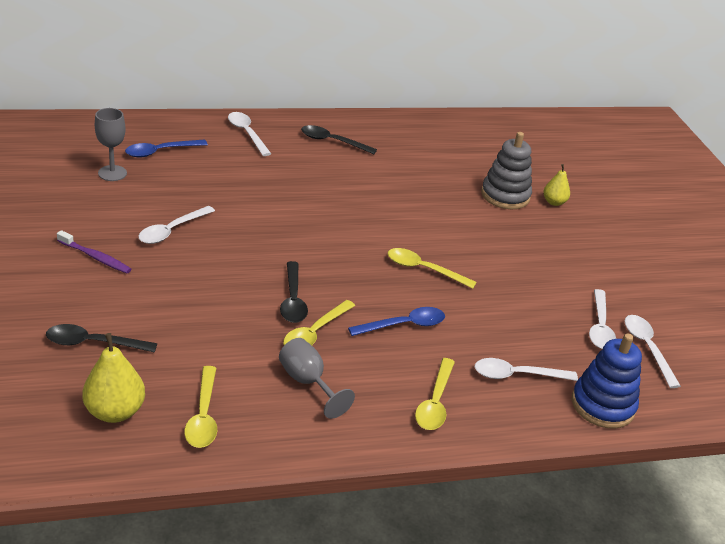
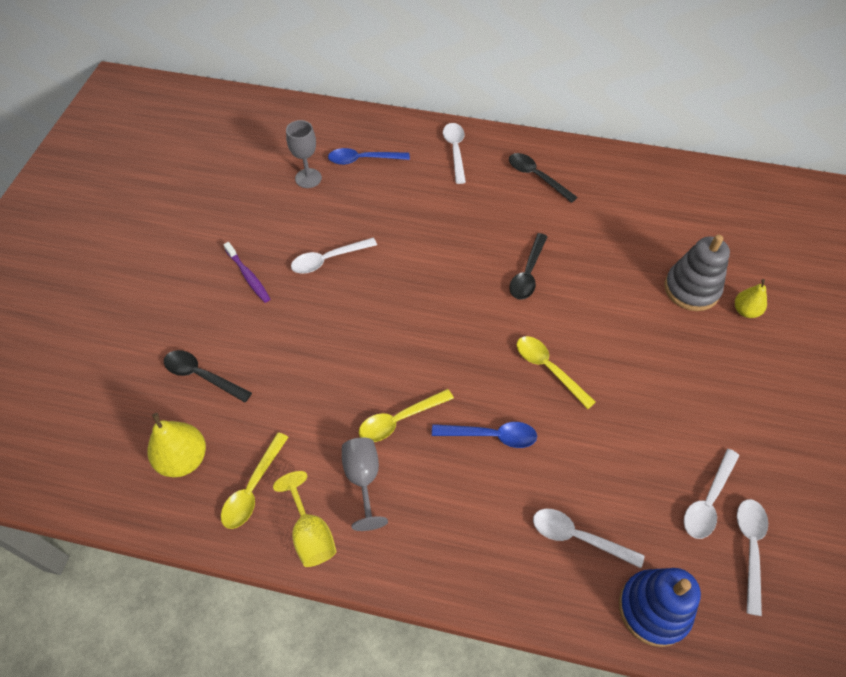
camera: 30 degrees right, 20 degrees up
black spoon [280,261,308,323] -> black spoon moved to [509,233,548,300]
yellow spoon [415,358,455,430] -> none
none -> yellow goblet [273,471,336,567]

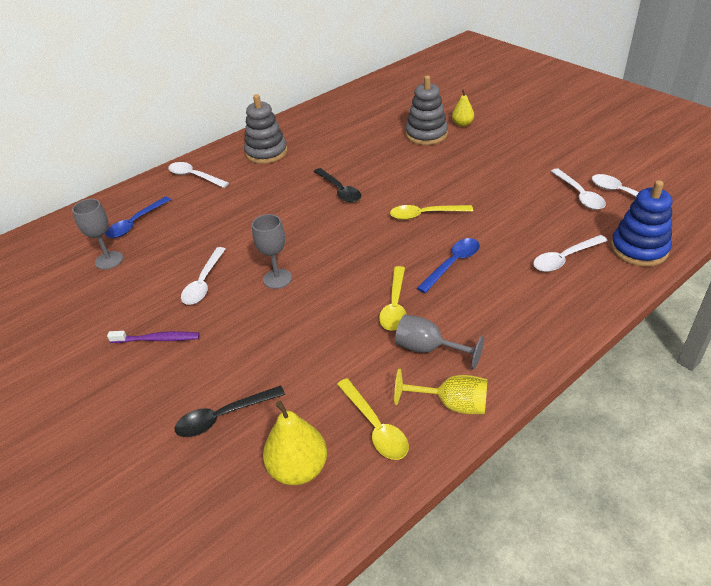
camera: 50 degrees left, 15 degrees down
black spoon [509,153,578,203] -> grey stacking toy [244,94,287,164]
none -> grey goblet [252,214,292,289]

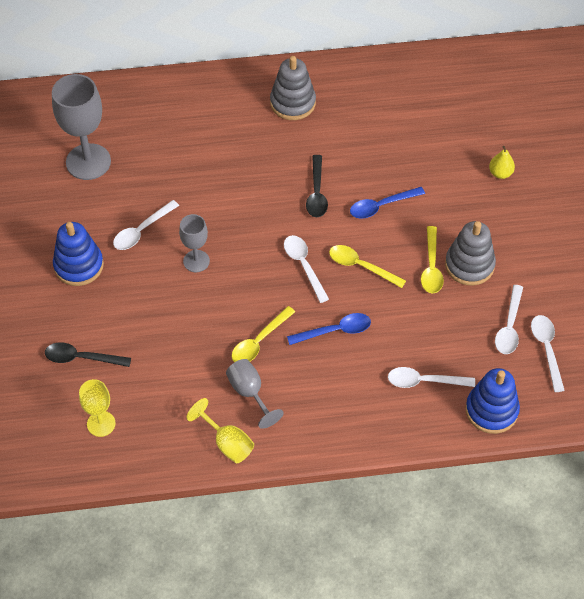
camera: 30 degrees right, 15 degrees up
grey goblet [72,199,123,270] -> grey goblet [52,74,111,180], size x1.78
blue spoon [105,197,171,238] -> blue spoon moved to [350,187,425,219]
purple toothbrush [107,331,200,343] -> blue stacking toy [53,222,104,286]
white spoon [168,162,229,188] -> white spoon moved to [284,235,329,303]
yellow pear [263,401,327,485] -> yellow goblet [79,379,116,437]
yellow spoon [337,378,409,460] -> yellow spoon moved to [421,226,444,293]
grey stacking toy [406,76,448,145] -> grey stacking toy moved to [445,221,496,286]

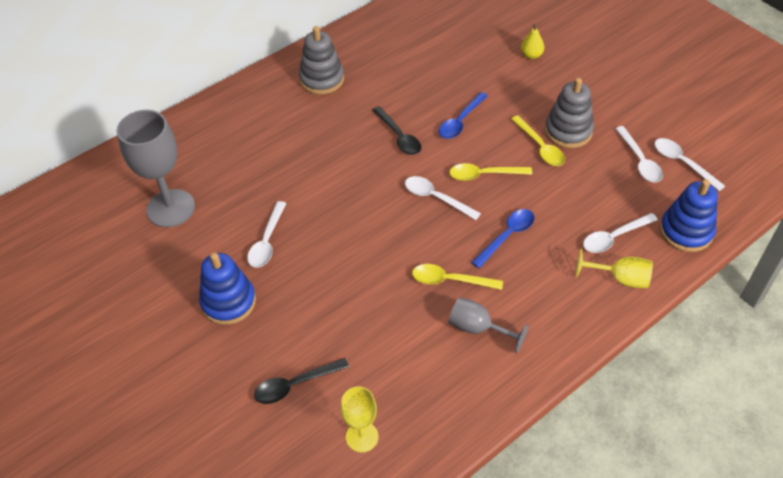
camera: 30 degrees left, 5 degrees down
grey goblet [179,214,210,272] -> none
yellow goblet [186,398,254,463] -> yellow goblet moved to [576,249,653,288]
yellow spoon [231,306,295,362] -> yellow spoon turned 90 degrees clockwise [412,264,503,290]

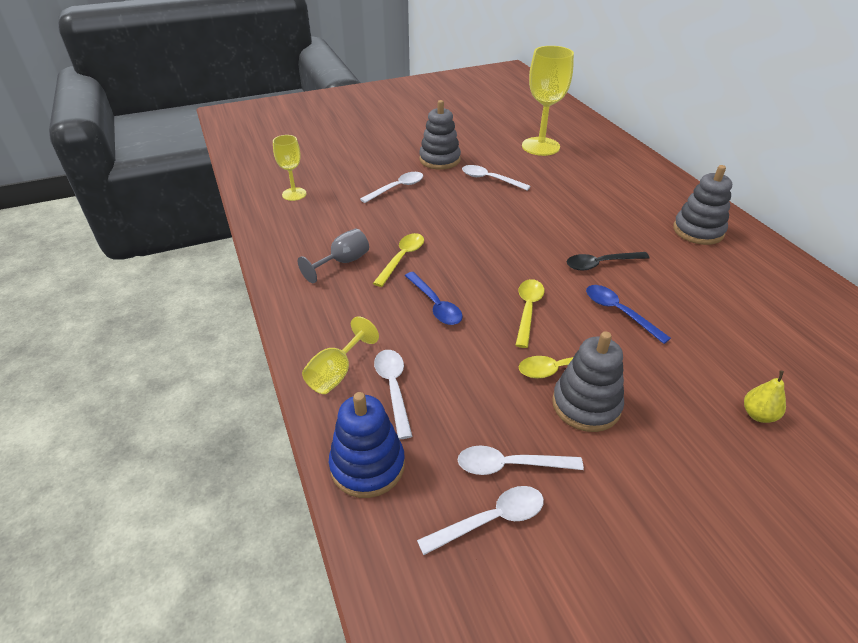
camera: 105 degrees right, 10 degrees down
grey goblet [117,110,195,227] -> yellow goblet [522,46,574,156]
blue stacking toy [199,253,256,325] -> grey stacking toy [419,100,461,169]
black spoon [254,358,349,404] -> none
white spoon [405,176,481,220] -> white spoon moved to [360,172,423,203]

